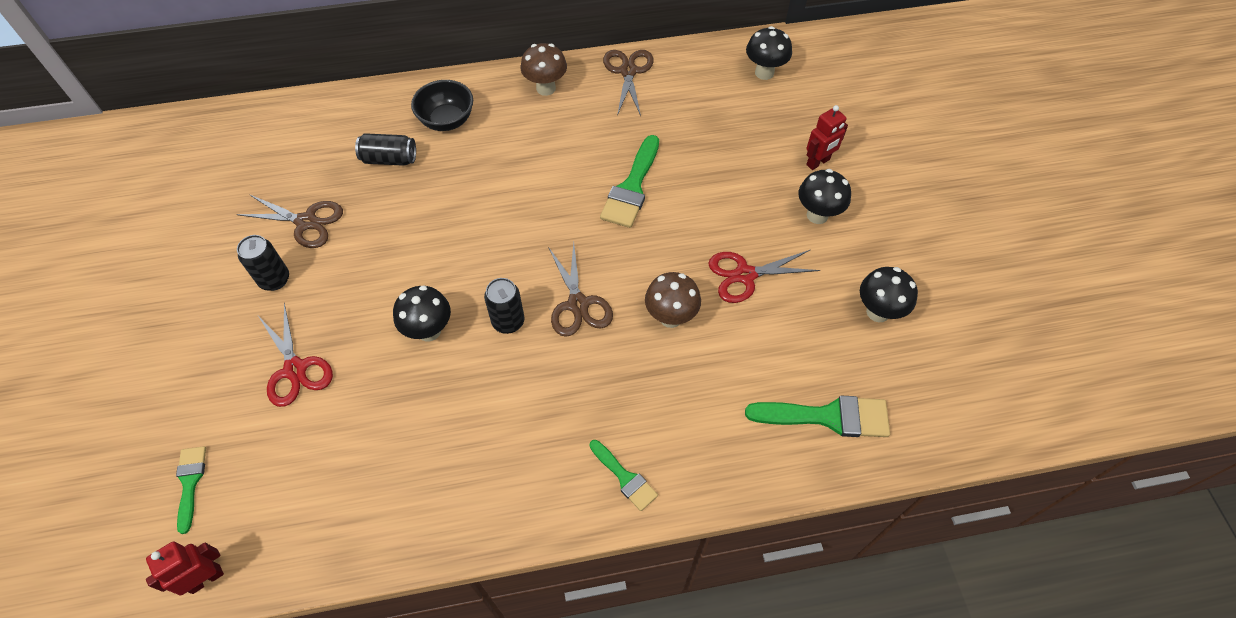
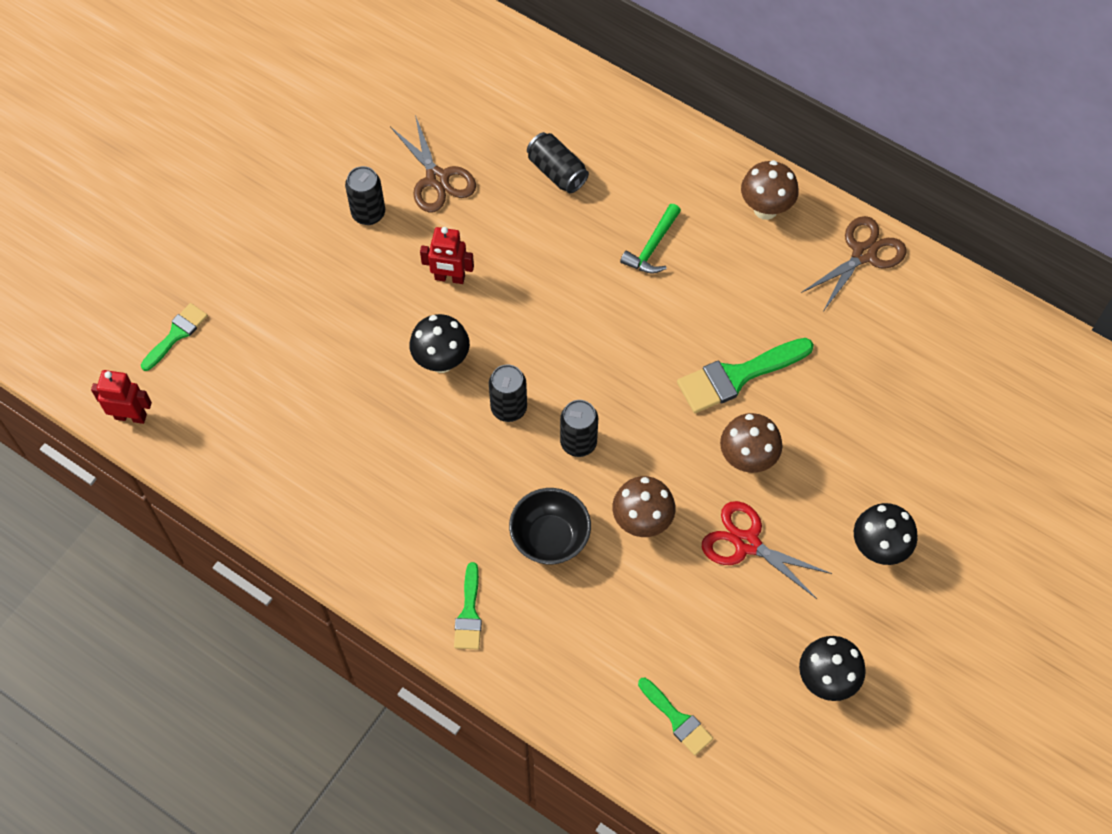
camera: 45 degrees right, 5 degrees up
red scissors [258,303,333,407] -> none
black bowl [411,80,473,131] -> black bowl moved to [509,488,591,564]
brown scissors [548,243,613,337] -> black can [560,400,598,457]
green brush [745,396,890,437] -> green brush [638,678,713,755], size x0.59
black mushroom [746,26,792,80] -> none
red robot [806,105,848,170] -> red robot moved to [420,227,474,284]
none -> green hammer [620,204,681,274]
none -> brown mushroom [720,413,782,473]

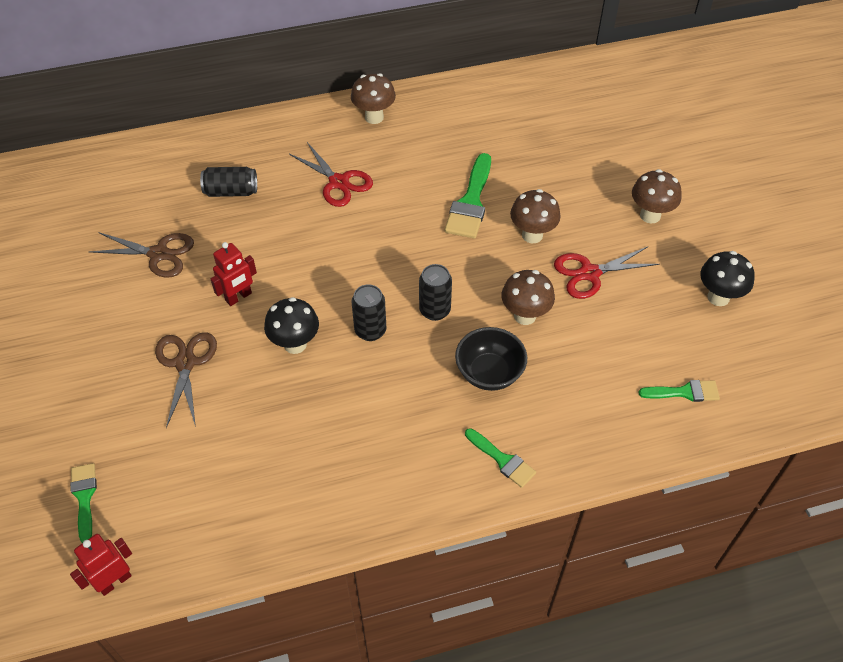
camera: 50 degrees left, 10 degrees down
black can [345,166,385,225] -> none
green hammer [620,204,681,274] -> red scissors [289,142,373,207]
brown scissors [801,216,906,310] -> brown scissors moved to [155,332,217,428]
black mushroom [854,503,917,565] -> brown mushroom [632,169,682,223]

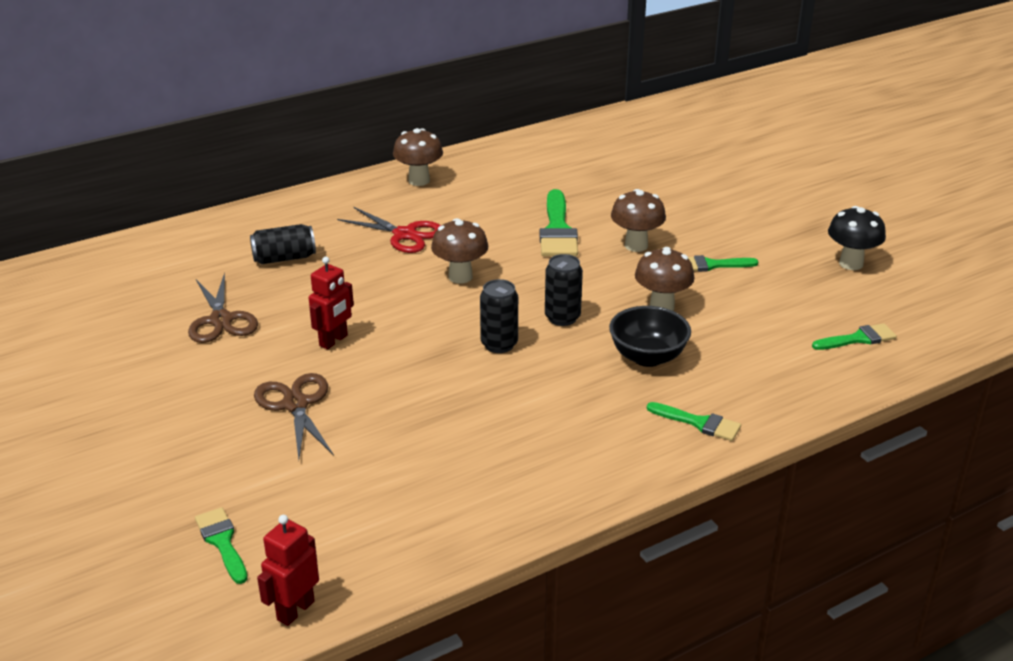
camera: 15 degrees left, 20 degrees down
brown scissors [89,232,194,278] -> brown scissors turned 75 degrees clockwise [188,273,258,343]
black mushroom [264,297,319,354] -> none
red scissors [554,247,660,299] -> green brush [688,255,758,272]
brown mushroom [632,169,682,223] -> brown mushroom moved to [431,218,488,284]

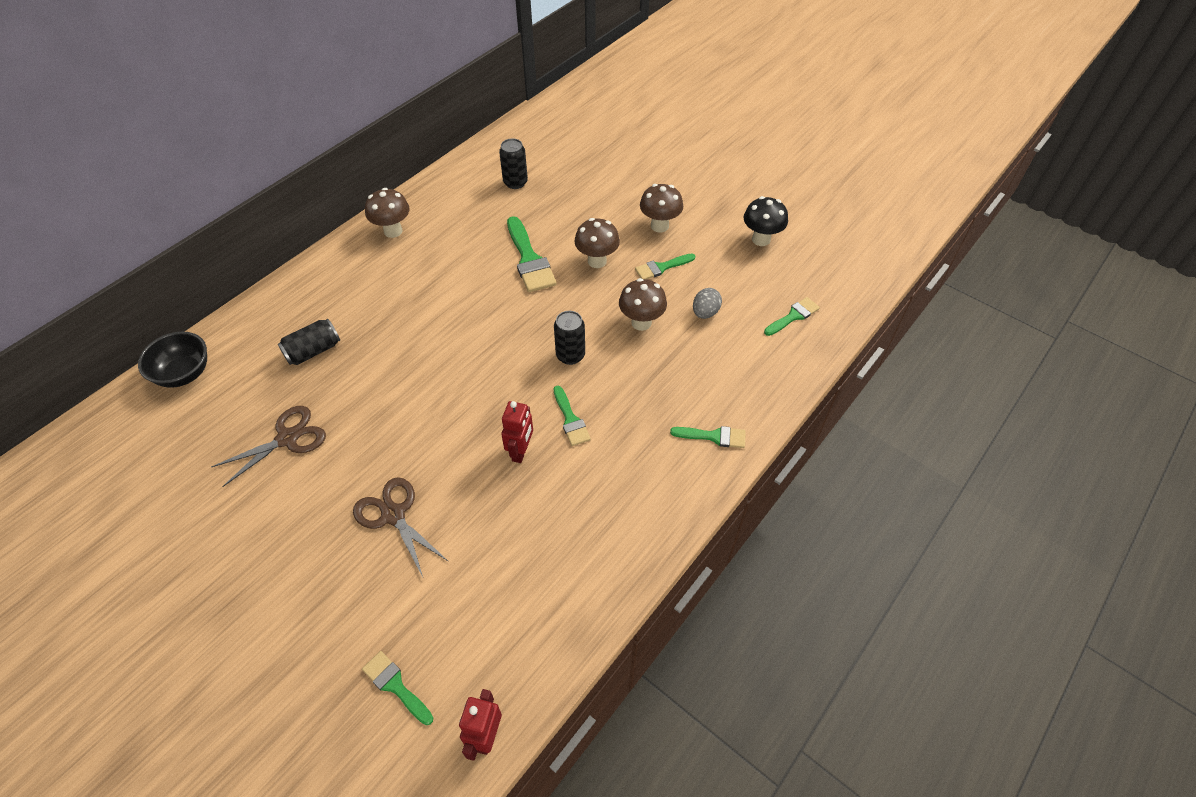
camera: 20 degrees left, 20 degrees up
brown scissors [188,273,258,343] -> brown scissors turned 90 degrees counterclockwise [211,406,326,487]
red robot [309,257,354,350] -> red robot moved to [501,401,533,463]
red scissors [337,207,441,253] -> none
brown mushroom [431,218,488,284] -> brown mushroom moved to [640,184,683,232]
black can [480,279,518,353] -> black can moved to [499,138,528,189]
black bowl [609,306,691,367] -> black bowl moved to [138,332,207,388]
none -> green brush [553,386,591,446]
none -> grey egg [693,288,722,319]

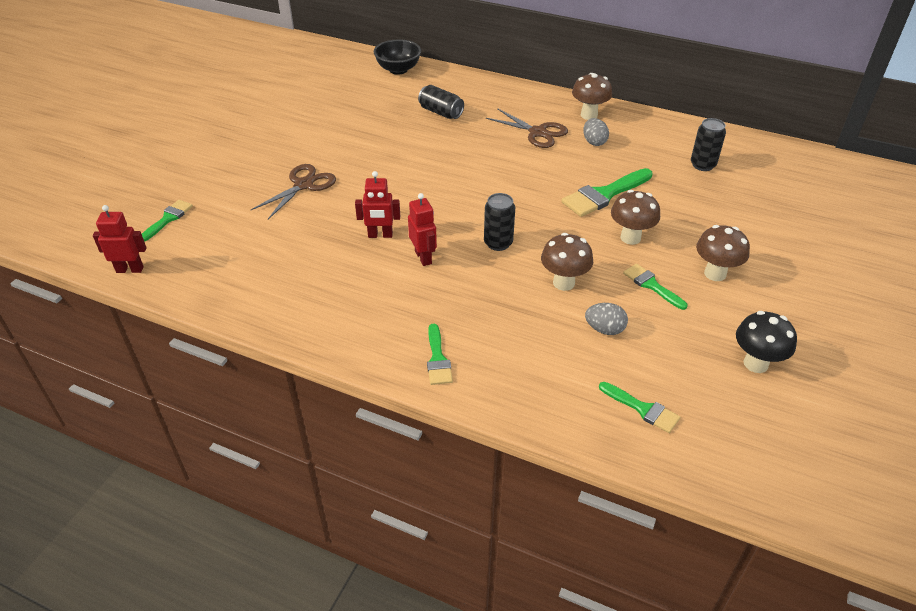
camera: 75 degrees right, 10 degrees down
brown scissors [211,406,326,487] -> brown scissors moved to [486,108,568,148]
green brush [553,386,591,446] -> red robot [408,193,437,266]
none -> grey egg [583,118,609,146]

